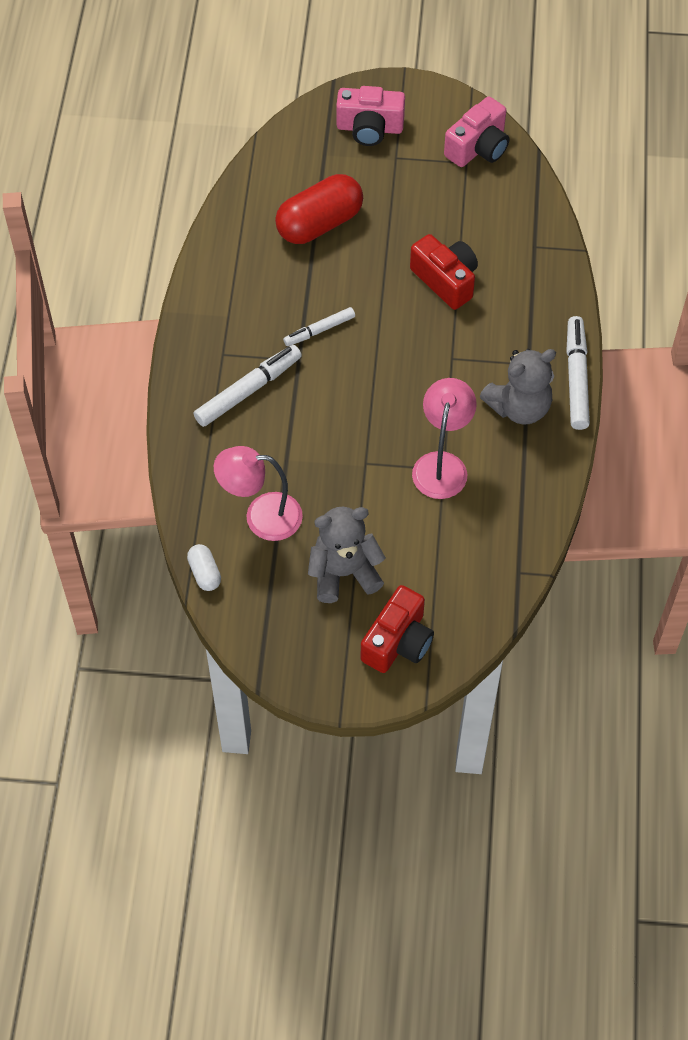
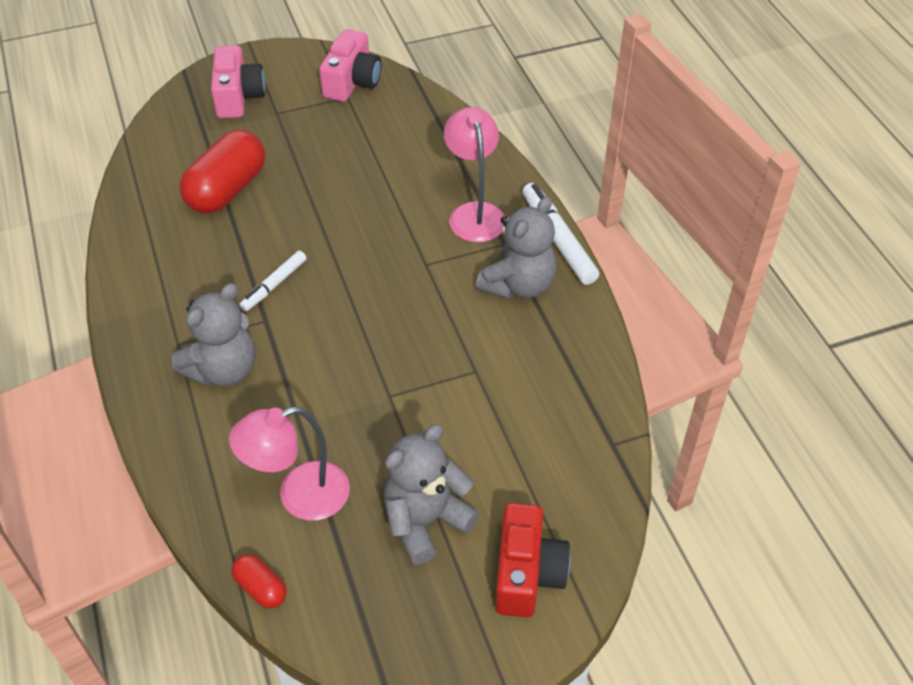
camera: 25 degrees left, 10 degrees down
white capsule [187,544,221,591] -> red capsule [231,554,287,609]
white marker [193,345,302,427] -> grey teddy bear [172,283,255,386]
pink camera [336,86,405,146] -> pink camera turned 75 degrees counterclockwise [211,45,265,119]
red camera [410,234,478,310] -> none
pink lamp [412,378,477,499] -> pink lamp moved to [444,107,505,242]

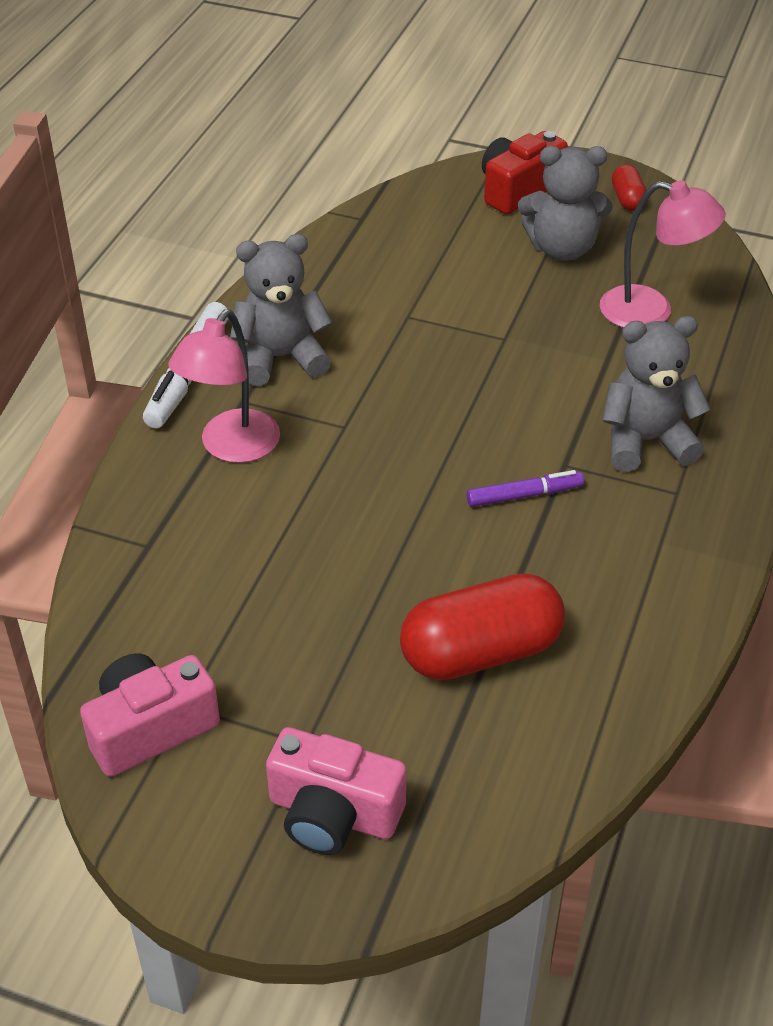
camera: 140 degrees left, 5 degrees down
pink camera [211,45,265,119] -> pink camera turned 105 degrees counterclockwise [266,727,407,855]
red capsule [231,554,287,609] -> red capsule moved to [612,165,646,211]
white marker [240,251,306,311] -> purple marker [467,470,584,507]

